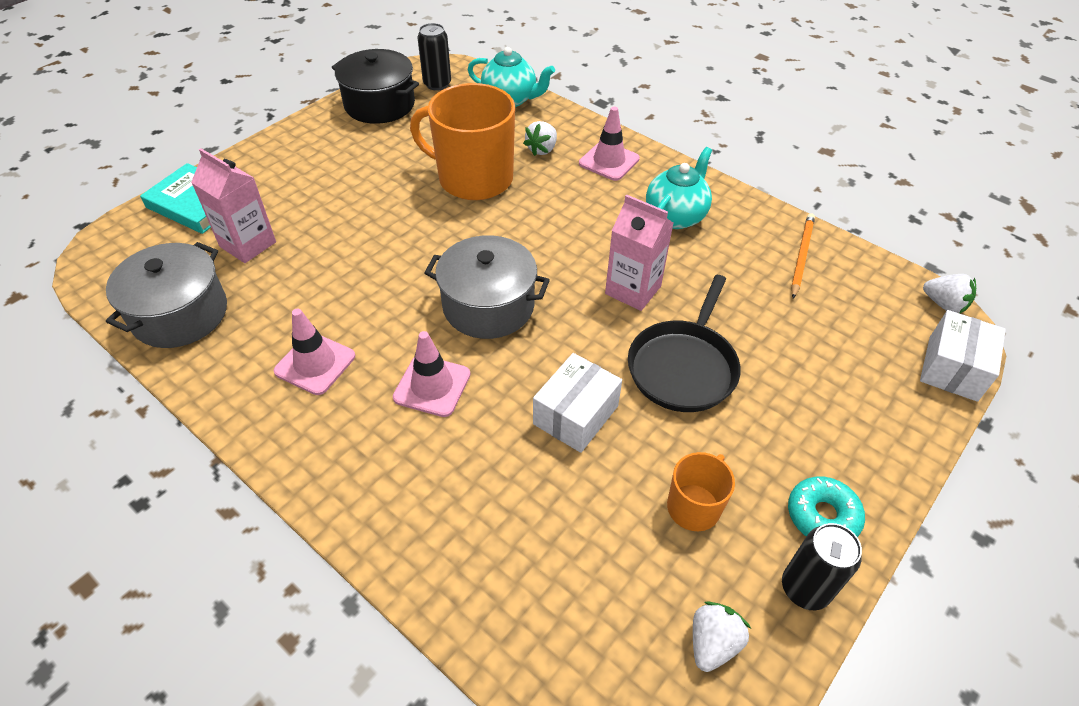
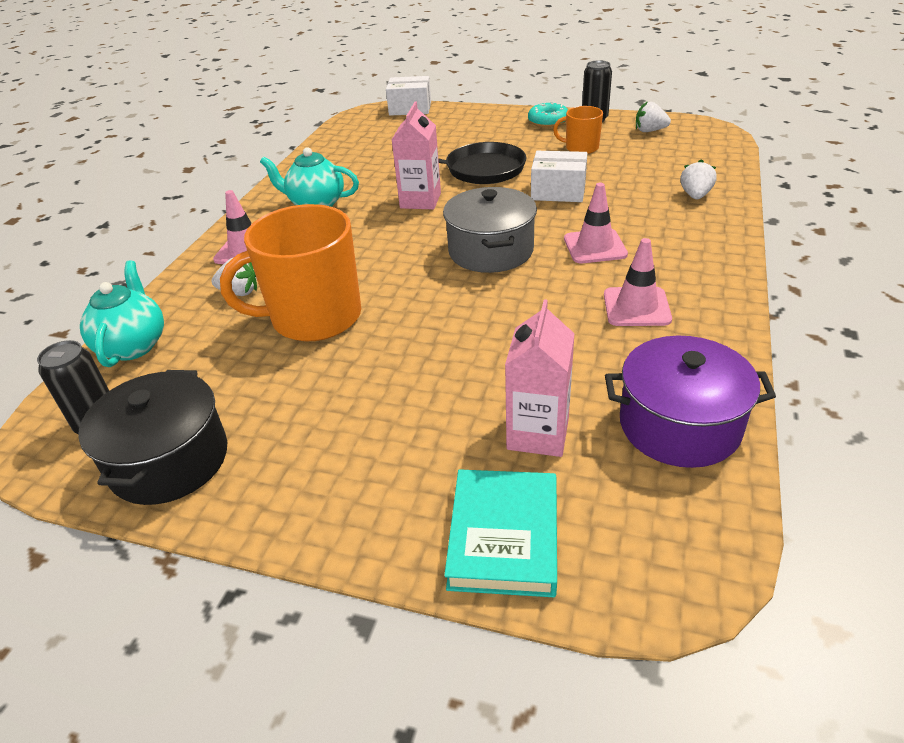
camera: 110 degrees left, 10 degrees down
grey pot [106,242,227,348] -> purple pot [605,336,776,468]
orange mug [410,83,515,200] -> orange mug turned 75 degrees clockwise [220,204,361,341]
orange pencil [791,213,815,299] -> none
white strawberry [923,274,976,314] -> white strawberry moved to [680,159,717,199]

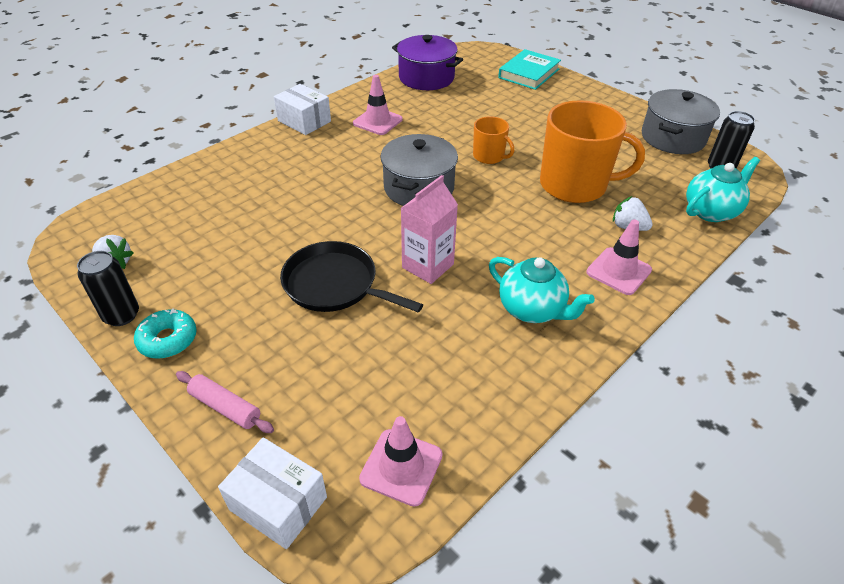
camera: 155 degrees left, 5 degrees up
black pot [79,370,227,505] -> grey pot [642,89,720,154]
turquoise teapot [80,261,164,367] -> turquoise teapot turned 150 degrees counterclockwise [686,157,760,222]
pink carton [505,299,575,457] -> none
white box [531,151,587,202] -> white box moved to [274,84,331,135]
orange mug [553,106,603,154] -> orange mug moved to [473,116,514,164]
pink traffic cone [564,183,628,263] -> pink traffic cone moved to [359,416,443,507]
white strawberry [680,159,717,199] -> none
none -> pink rolling pin [176,371,274,433]

